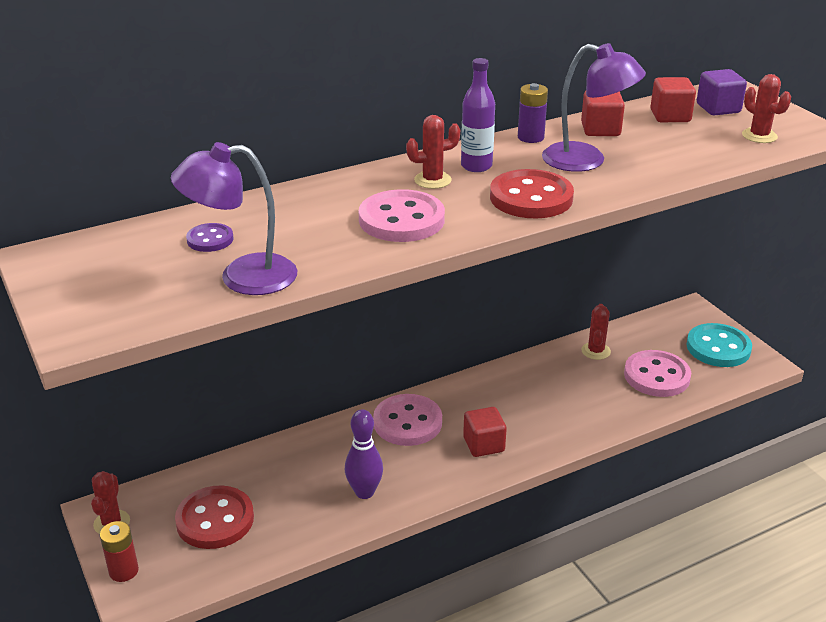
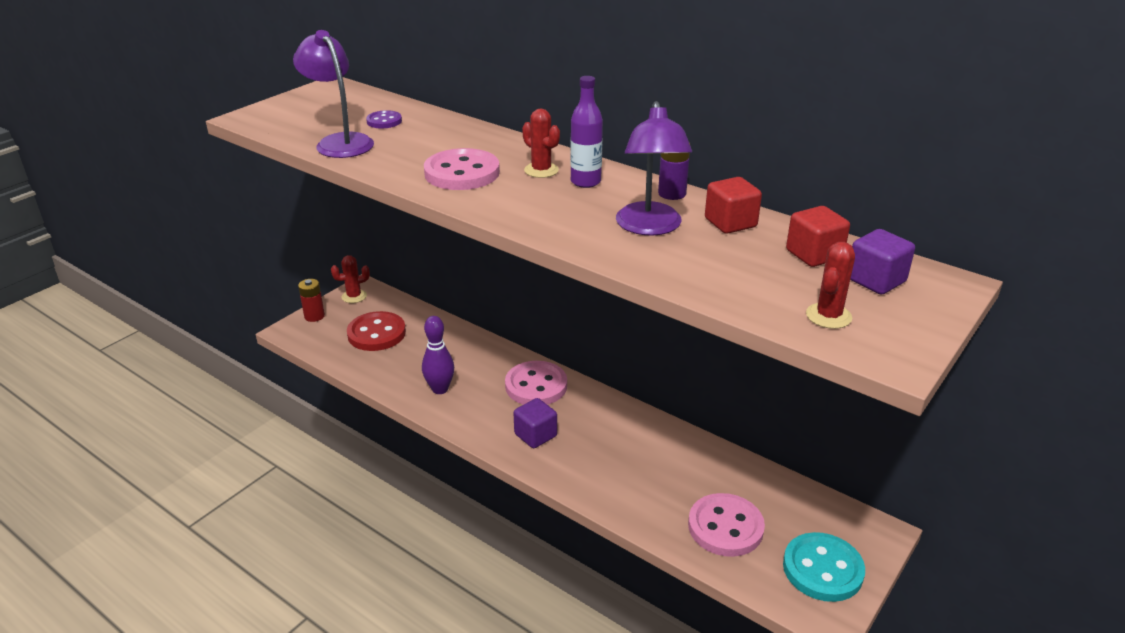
camera: 65 degrees right, 0 degrees up
red cube [463,407,507,457] -> purple cube [514,398,557,448]
red button [490,169,574,218] -> none
red cactus [581,304,611,360] -> none

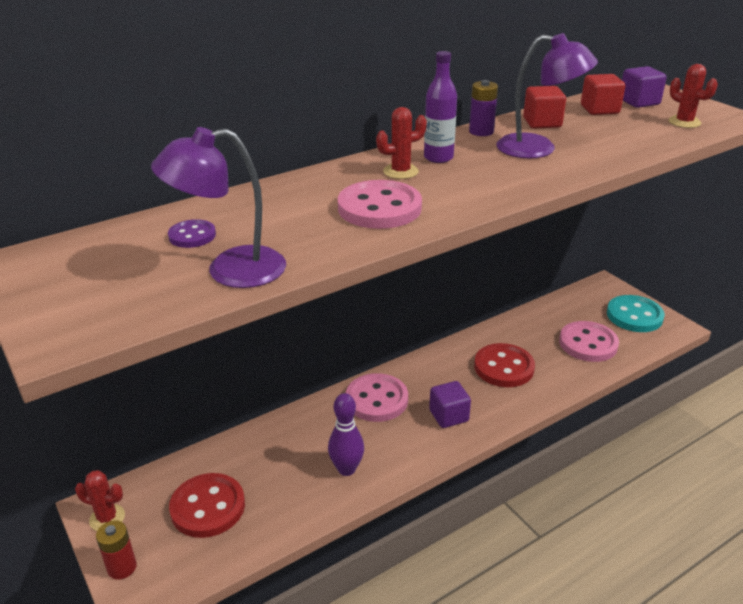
camera: 70 degrees left, 0 degrees up
red cactus [331,255,370,303] -> red cactus turned 75 degrees counterclockwise [75,470,125,531]
none -> red button [474,343,535,387]

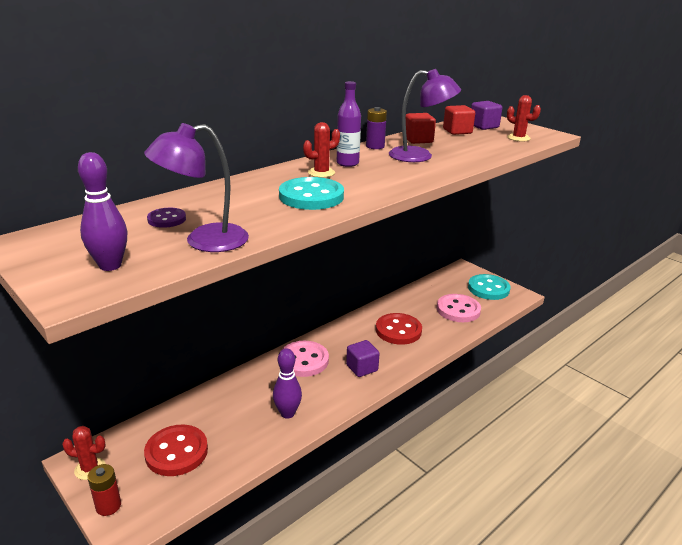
camera: 10 degrees left, 5 degrees down
pink button [338,180,422,229] -> turquoise button [279,177,344,210]
none -> purple bowling pin [78,152,127,271]

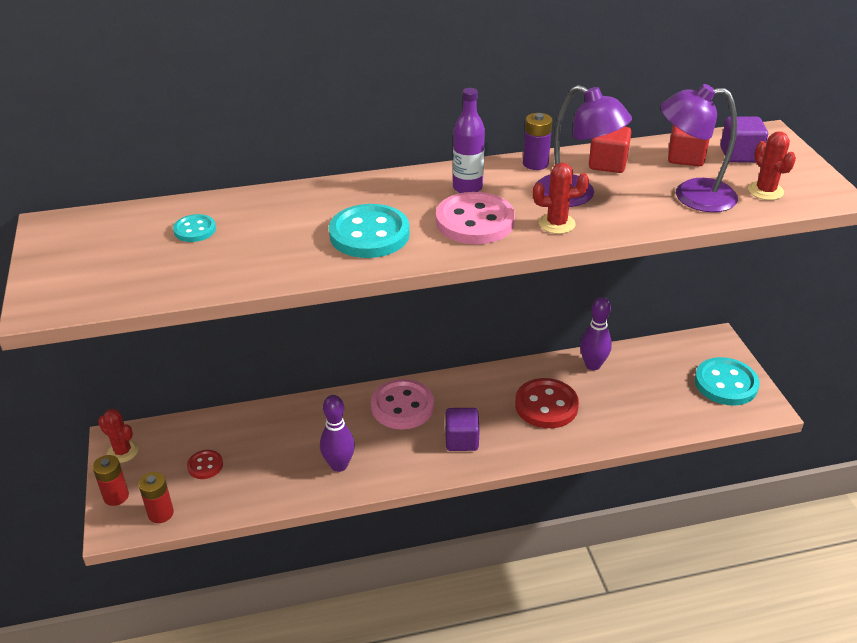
camera: 30 degrees right, 10 degrees up
purple bowling pin [78,152,127,271] -> purple bowling pin moved to [580,297,612,370]
purple lamp [144,123,249,252] -> purple lamp moved to [660,84,738,212]
red button [144,425,208,476] -> red button [187,450,223,479], size x0.52
purple button [147,208,186,228] -> turquoise button [173,214,216,242]
red cactus [303,122,340,178] -> red cactus moved to [533,163,589,234]
pink button [437,294,481,322] -> pink button moved to [436,192,515,244]
none -> red battery [138,472,174,523]

